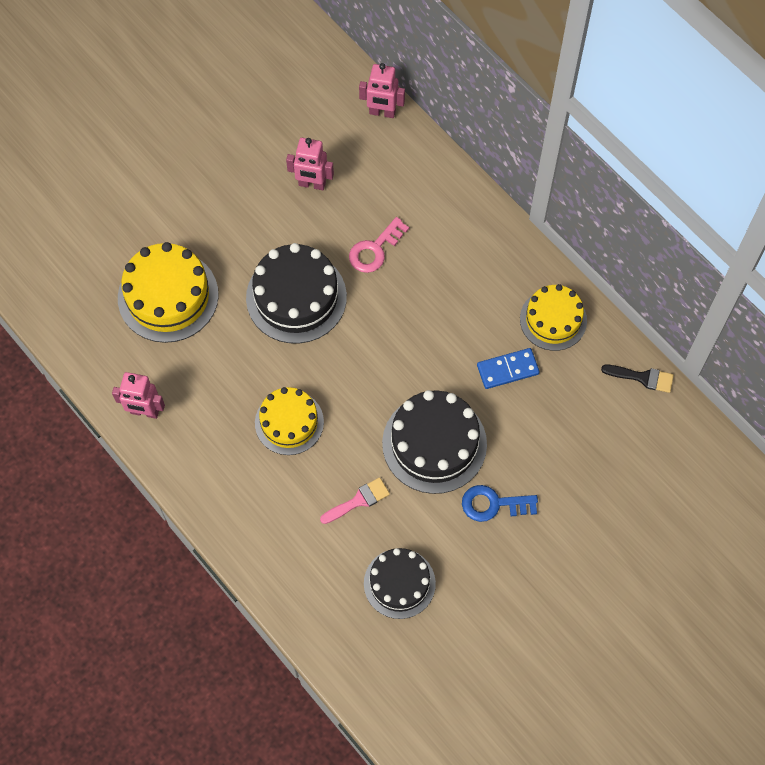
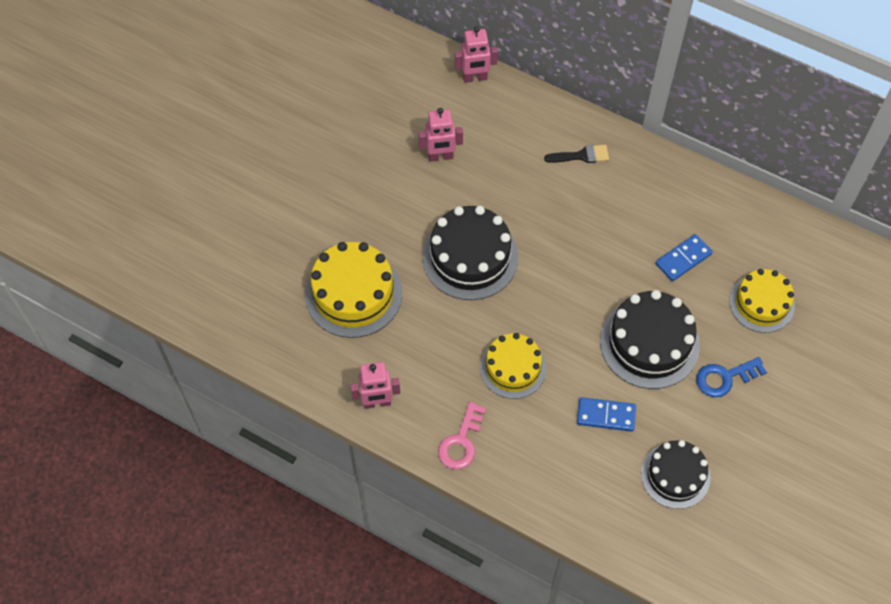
camera: 20 degrees left, 5 degrees down
pink brush [320,477,390,524] -> blue domino [577,397,636,432]
pink key [349,217,409,273] -> pink key moved to [438,402,486,470]
yellow cake [520,284,587,351] -> yellow cake moved to [729,269,795,333]
black brush [601,365,674,393] -> black brush moved to [544,145,609,163]

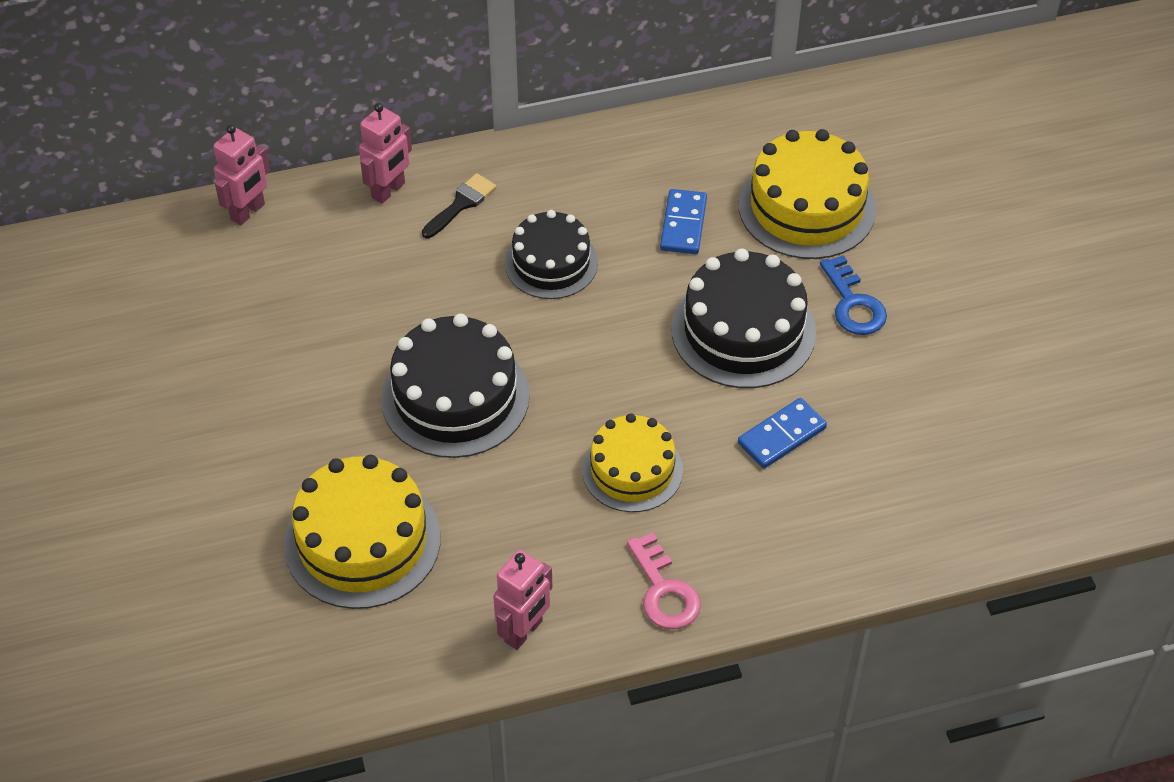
camera: 45 degrees left, 10 degrees down
pink robot [418,108,463,162] -> pink robot moved to [359,103,412,204]
black cake [641,440,710,509] -> black cake moved to [505,210,598,299]
blue key [696,357,767,397] -> blue key turned 45 degrees counterclockwise [820,255,887,335]
yellow cake [729,269,795,333] -> yellow cake [738,129,876,259], size x1.51

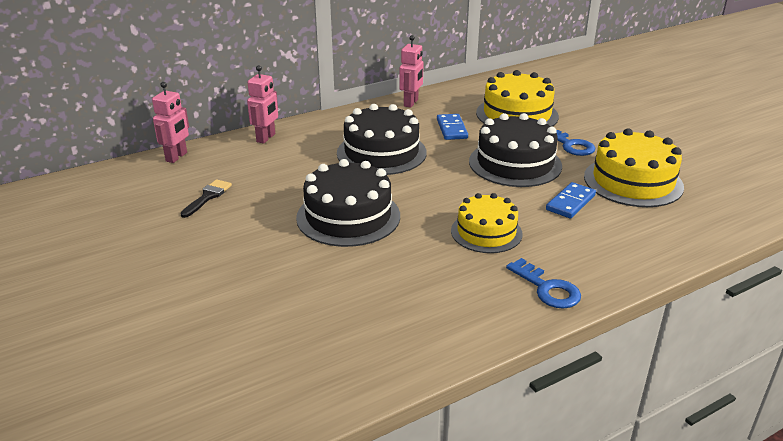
camera: 15 degrees left, 20 degrees down
yellow cake [284,455,441,609] -> yellow cake moved to [584,128,684,207]
black brush [422,173,496,238] -> black brush moved to [180,179,232,218]
pink robot [493,550,553,650] -> pink robot moved to [399,35,424,108]
black cake [505,210,598,299] -> black cake [337,104,427,175], size x1.51
pink key [627,532,701,629] -> blue key [506,258,581,309]

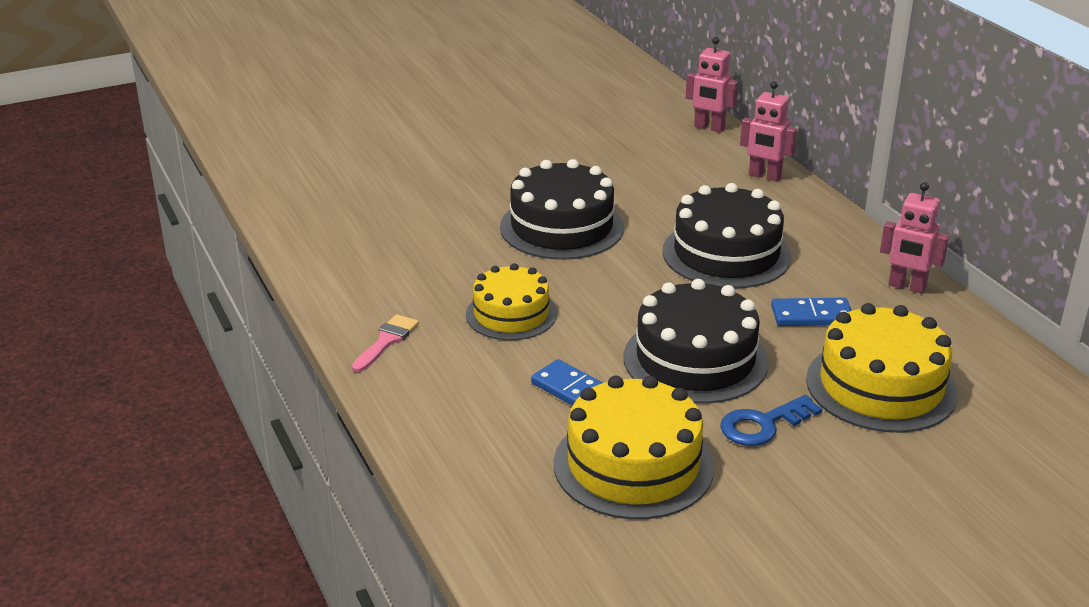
camera: 95 degrees right, 0 degrees up
black brush [180,179,232,218] -> none
blue key [506,258,581,309] -> pink brush [352,314,419,372]

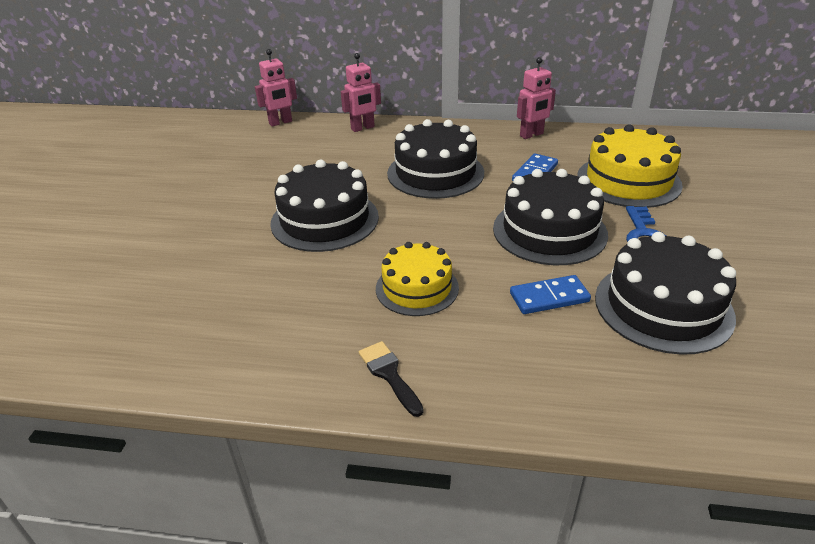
camera: 55 degrees left, 5 degrees up
pink brush [352,314,419,372] -> black brush [359,341,424,417]
yellow cake [554,376,714,520] -> black cake [595,232,736,355]

